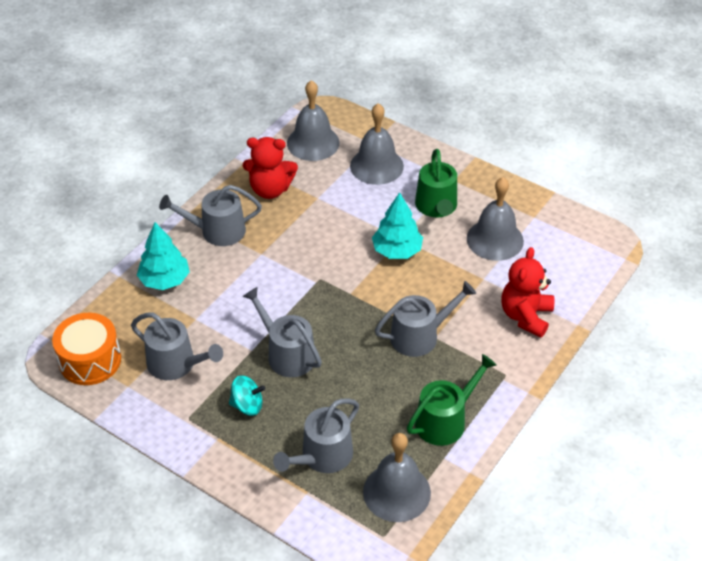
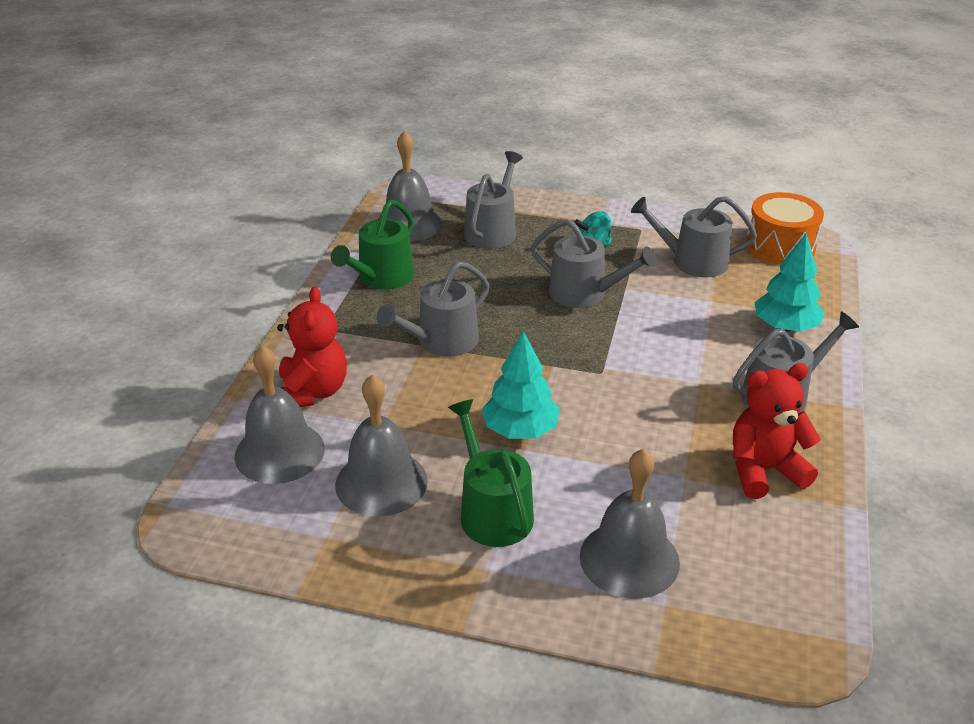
camera: 160 degrees right, 10 degrees down
grey bell [287,80,339,161] -> grey bell moved to [235,345,325,484]

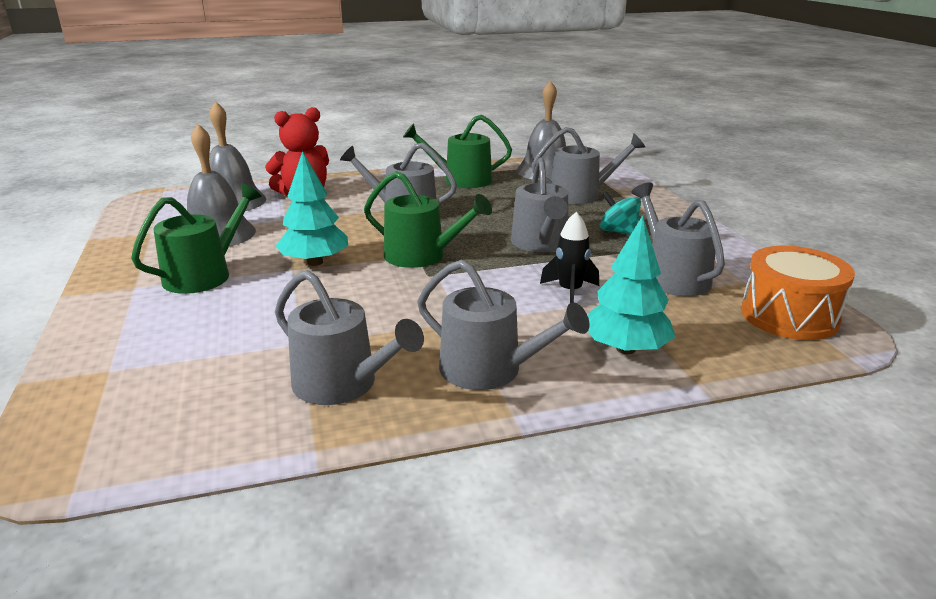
camera: 60 degrees right, 10 degrees down
grey bell [580,449,680,599] -> none
red teddy bear [733,363,821,499] -> grey watering can [275,270,424,405]
none -> green watering can [364,171,492,268]
none -> black rocket [540,212,599,303]

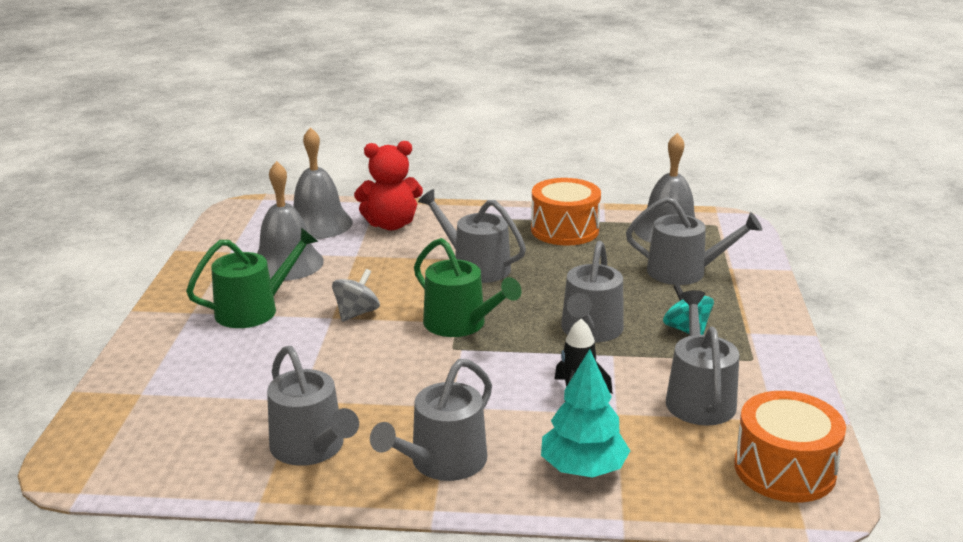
camera: 20 degrees right, 0 degrees up
turquoise tree [276,151,348,266] -> grey spinning top [332,269,380,322]
green watering can [403,115,512,188] -> orange drum [531,178,601,246]
grey watering can [417,259,589,390] -> grey watering can turned 75 degrees clockwise [370,359,492,481]

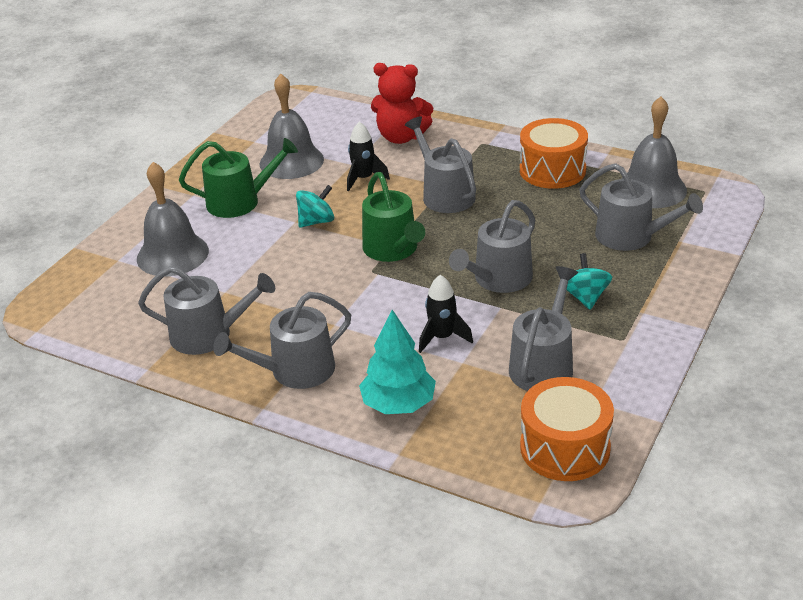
camera: 25 degrees right, 10 degrees up
grey watering can [267,346,359,466] -> grey watering can turned 75 degrees counterclockwise [138,266,275,355]
grey bell [293,127,353,239] -> grey bell moved to [137,162,209,276]
grey spinning top [332,269,380,322] -> turquoise spinning top [296,185,334,228]
none -> black rocket [347,122,390,191]

